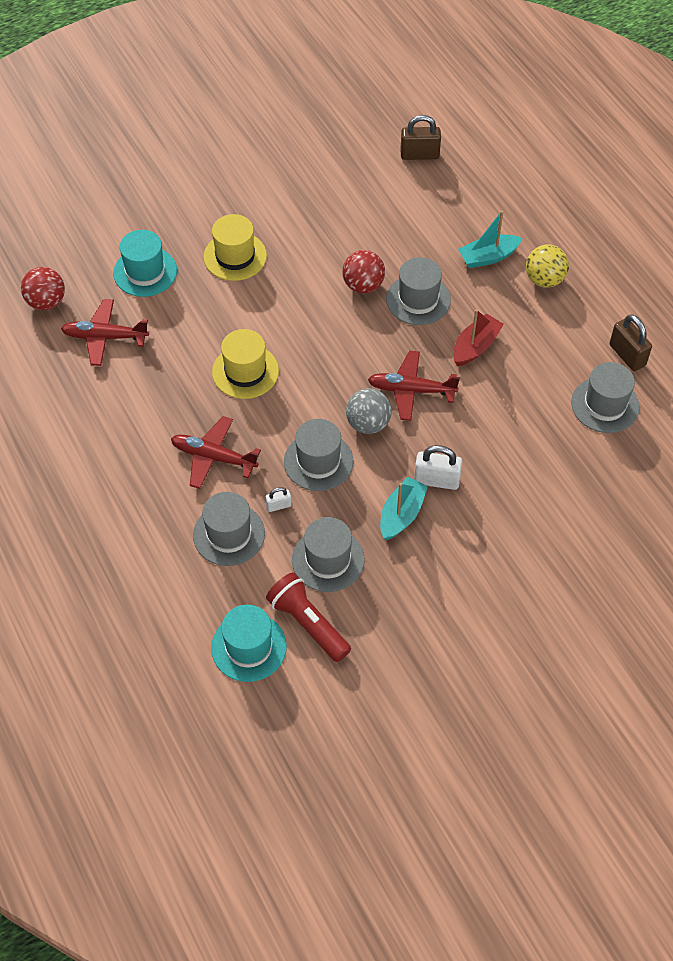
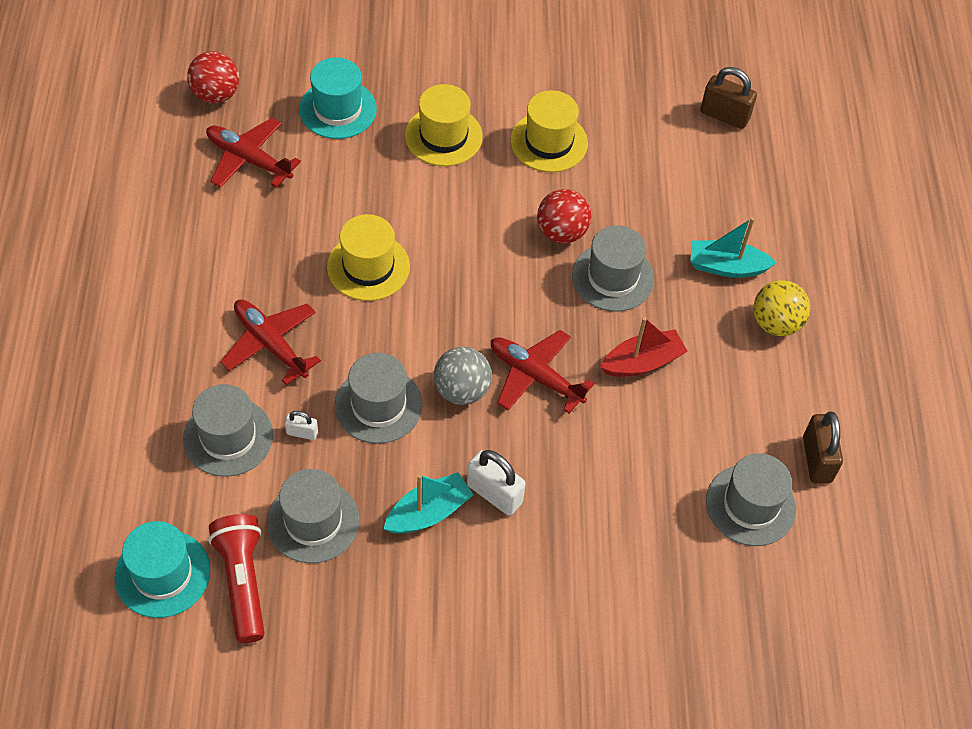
camera: 25 degrees right, 0 degrees up
none -> yellow hat [511,90,588,172]

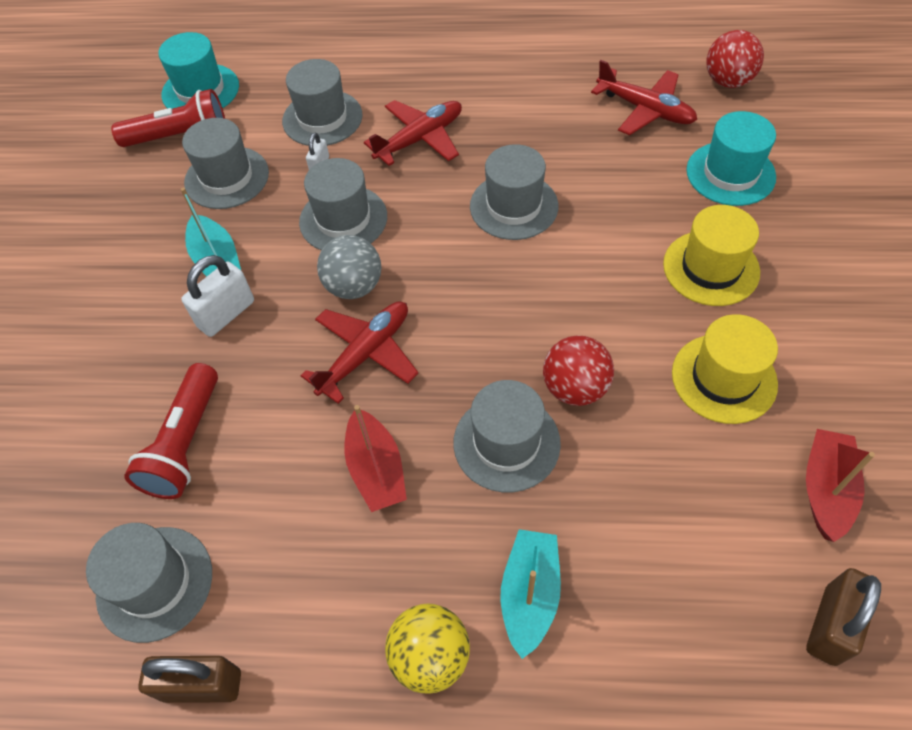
camera: 100 degrees right, 0 degrees up
red plane [206,118,301,188] -> red plane turned 90 degrees clockwise [591,60,697,135]
yellow hat [327,214,410,301] -> grey hat [470,144,558,240]
none -> red flashlight [124,363,218,499]
none -> red boat [806,429,875,542]

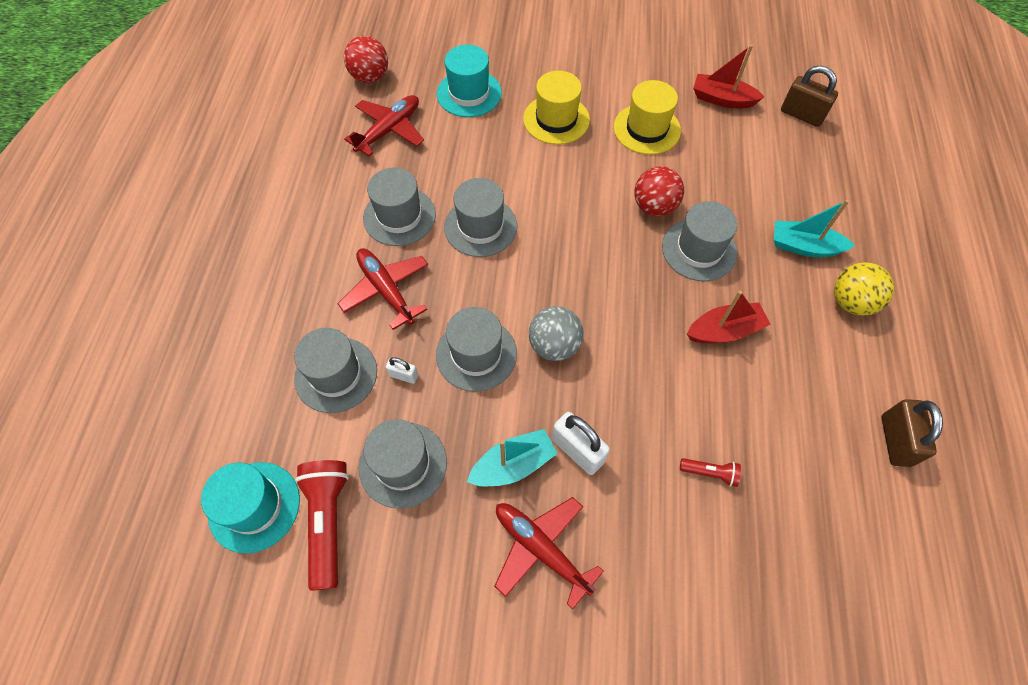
camera: 90 degrees left, 5 degrees up
grey hat [86,523,212,643] -> grey hat moved to [363,167,436,246]
red flashlight [124,363,218,499] -> red flashlight [680,458,741,487], size x0.49
red plane [301,301,418,404] -> red plane moved to [494,497,604,609]

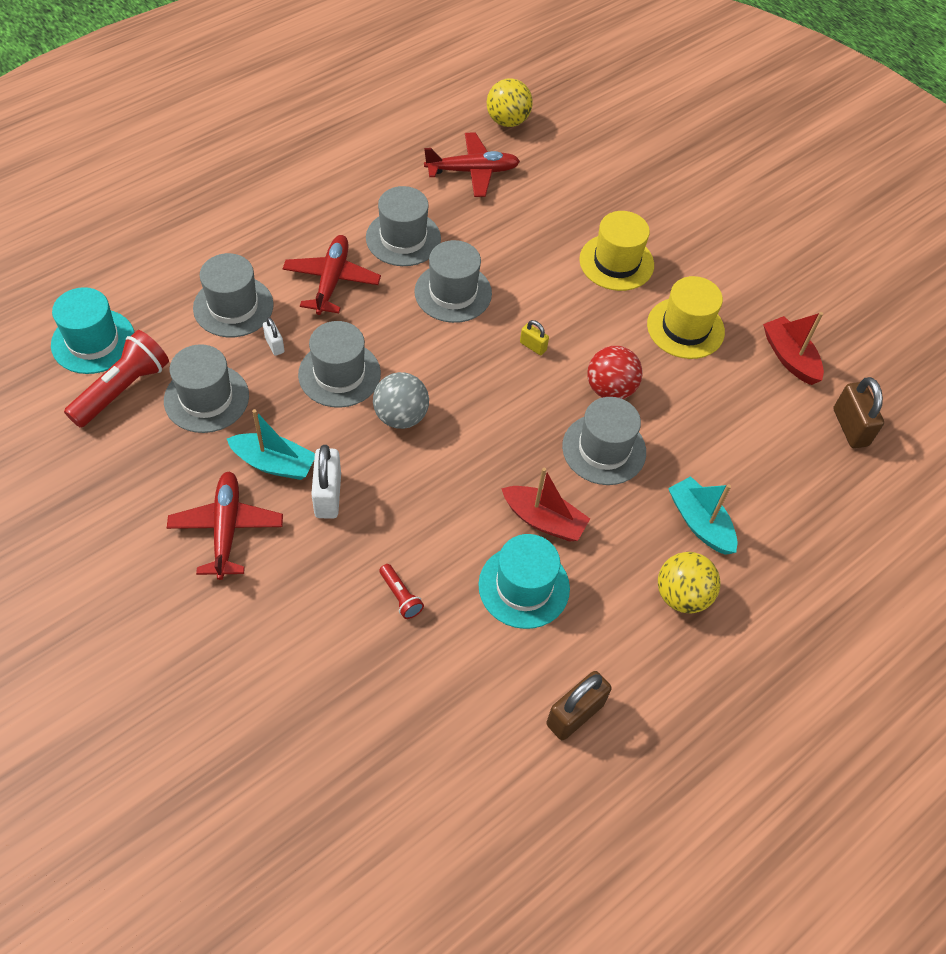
camera: 40 degrees right, 5 degrees down
red ball [344,36,388,83] -> yellow ball [487,78,533,127]
turquoise hat [437,45,502,117] -> turquoise hat moved to [478,534,570,629]
none -> yellow padlock [520,320,549,355]

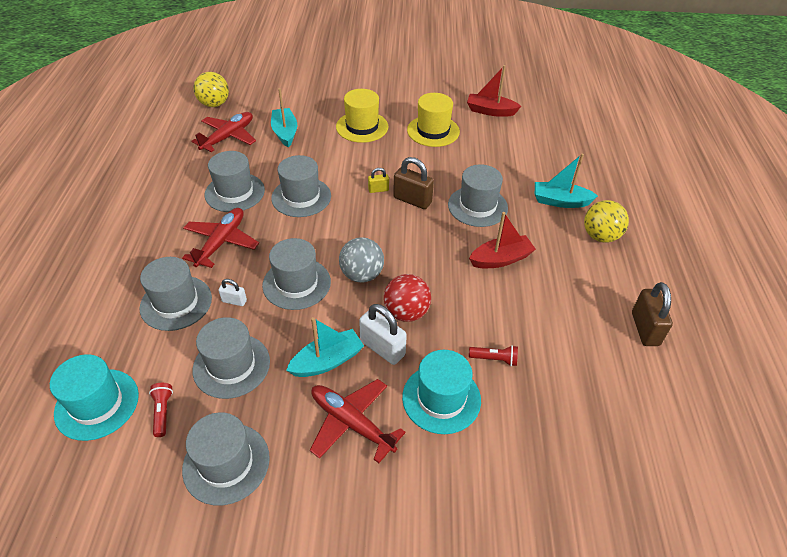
camera: 45 degrees left, 10 degrees down
red flashlight [64,330,169,428] -> red flashlight [149,383,173,437], size x0.49
red plane [283,235,381,315] -> red plane turned 60 degrees clockwise [182,208,259,268]
turquoise hat [478,534,570,629] -> turquoise hat moved to [402,350,481,434]
red ball [587,346,643,399] -> red ball moved to [384,274,431,322]
brown padlock [833,377,884,448] -> brown padlock moved to [393,157,434,209]
none -> grey hat [182,412,270,505]
none -> turquoise boat [271,88,297,148]

